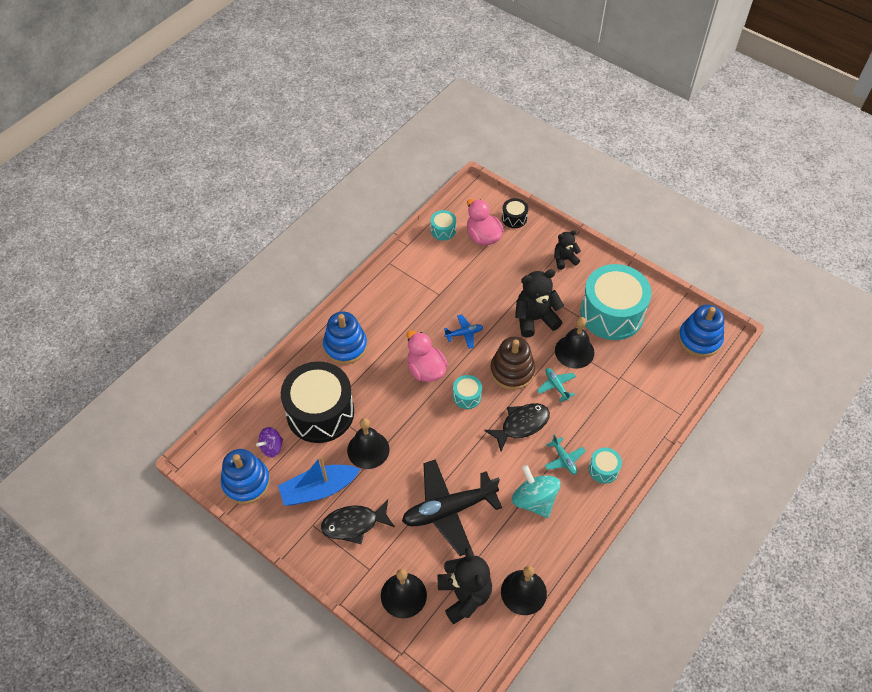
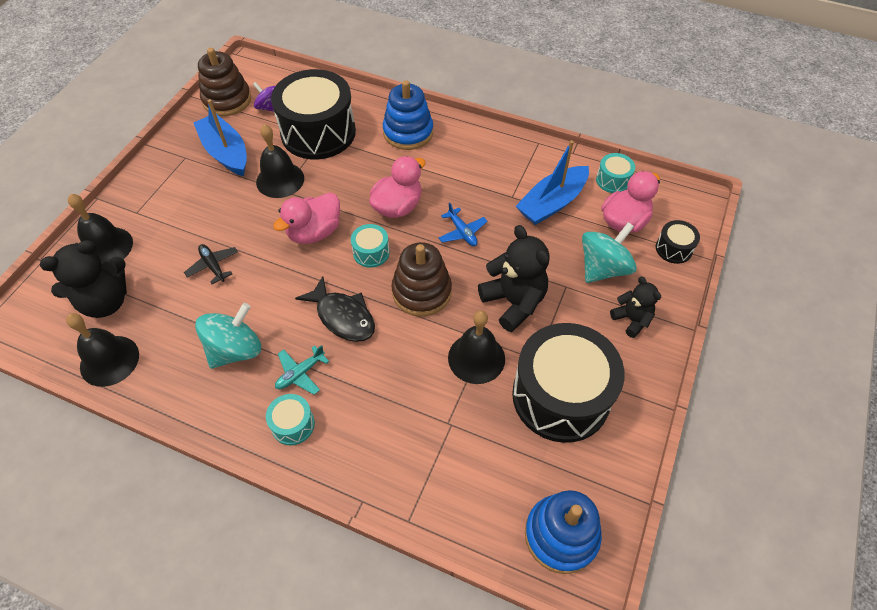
camera: 75 degrees right, 0 degrees up
blue stacking toy [221,449,270,504] -> brown stacking toy [198,48,251,116]
black fish [321,499,395,544] -> none
black plane [402,459,502,556] -> black plane [184,244,238,284], size x0.44
turquoise plane [537,368,576,402] -> none
turquoise drum [580,264,652,340] -> black drum [512,323,625,443]
none -> pink duck [273,192,340,244]
none -> blue boat [516,140,589,225]
none -> turquoise spinning top [582,222,637,283]

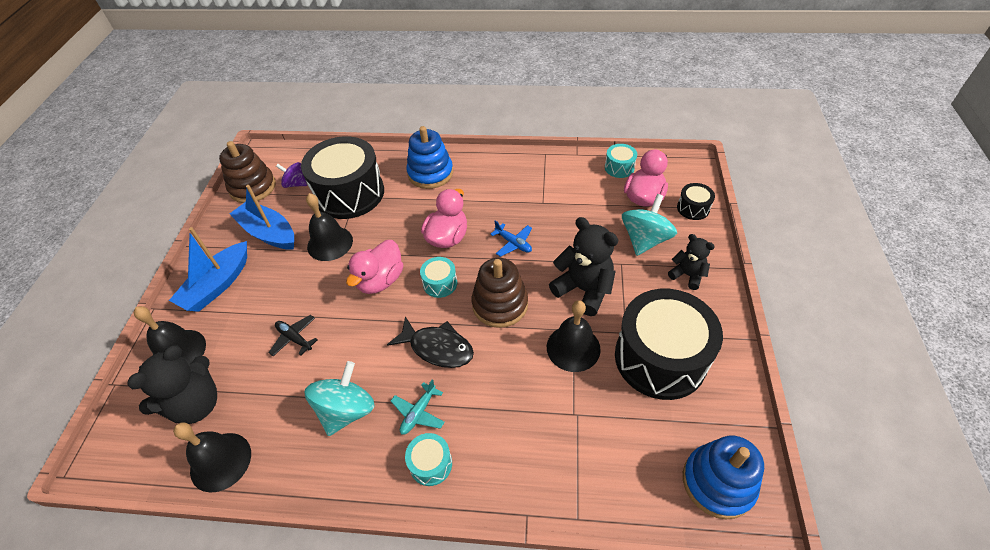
camera: 15 degrees left, 5 degrees down
blue boat [516,140,589,225] -> blue boat moved to [169,227,247,312]

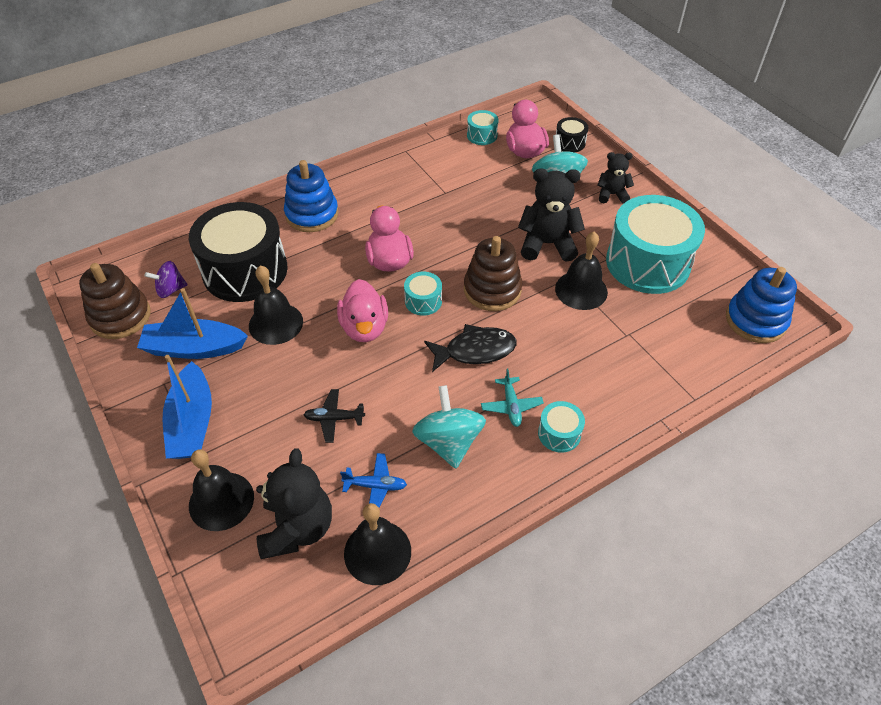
camera: 40 degrees left, 0 degrees up
blue plane [490,221,532,257] -> blue plane moved to [340,453,407,507]
black drum [615,289,723,400] -> turquoise drum [606,195,705,294]

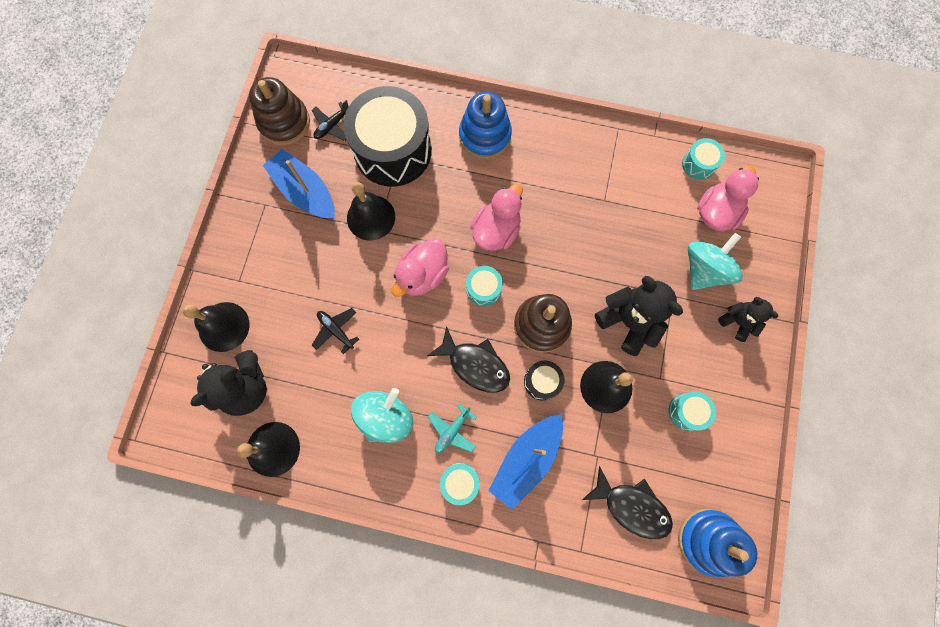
camera: 45 degrees right, 25 degrees up
purple spinning top [145,261,187,298] -> black plane [312,100,349,141]
blue boat [162,355,212,459] -> blue boat moved to [488,414,563,509]
blue plane [340,453,407,507] -> none
black drum [556,117,589,152] -> black drum moved to [524,361,565,401]
turquoise drum [606,195,705,294] -> turquoise drum [669,391,716,431], size x0.43
none -> black fish [582,466,673,539]

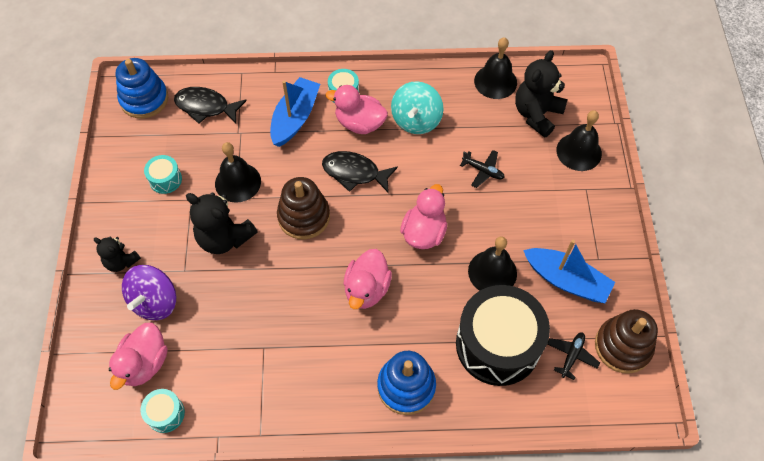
camera: 165 degrees right, 15 degrees down
turquoise plane [428,403,477,453] -> pink duck [326,85,388,134]
turquoise drum [466,266,503,307] -> none
black drum [524,361,565,401] -> none
turquoise spinning top [688,233,743,290] -> purple spinning top [122,265,176,320]

